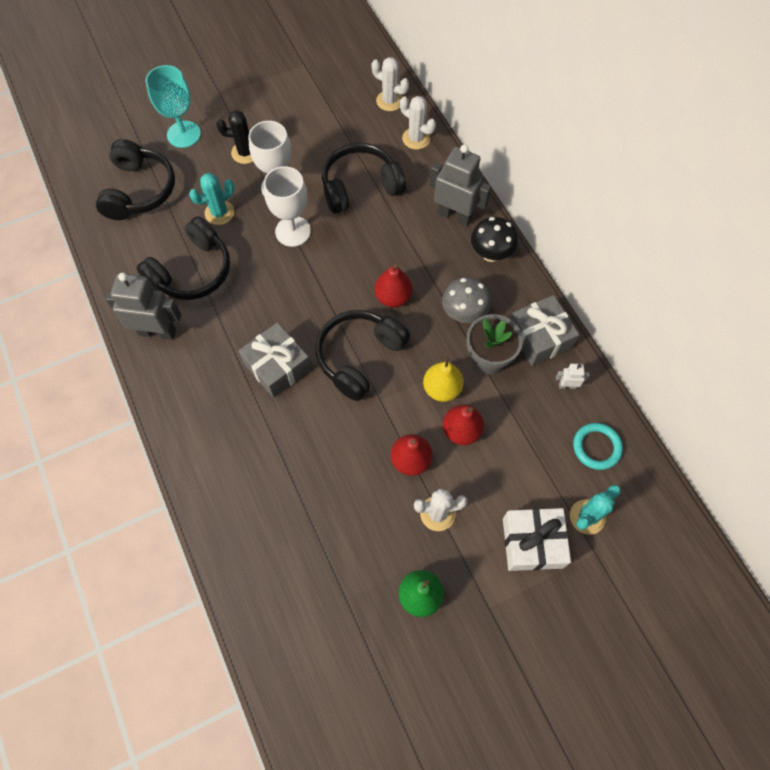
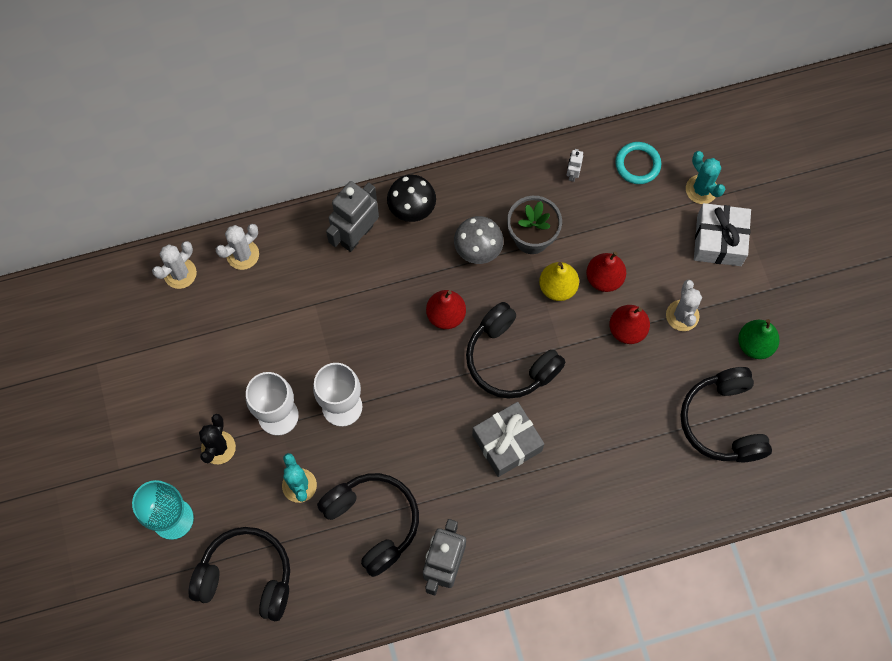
camera: 80 degrees left, 5 degrees up
black headphones [322,143,406,214] -> black headphones moved to [680,367,772,463]
grey gift [511,295,579,366] -> none

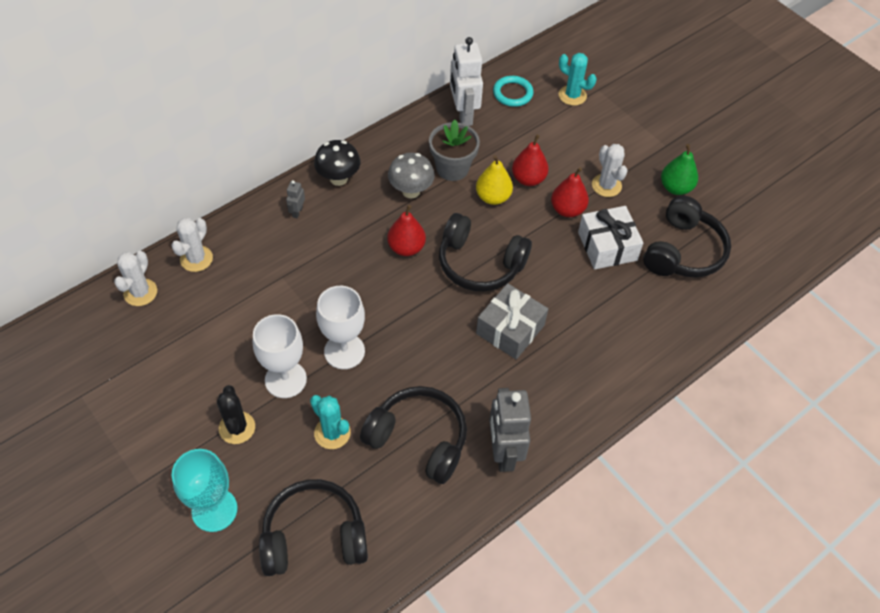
camera: 25 degrees left, 15 degrees down
grey robot [326,181,379,252] -> grey robot [286,180,305,218], size x0.45
white robot [567,149,583,182] -> white robot [450,37,483,126], size x2.23
black headphones [680,367,772,463] -> black headphones turned 120 degrees counterclockwise [643,196,731,278]
white gift [694,203,751,266] -> white gift moved to [578,206,643,270]

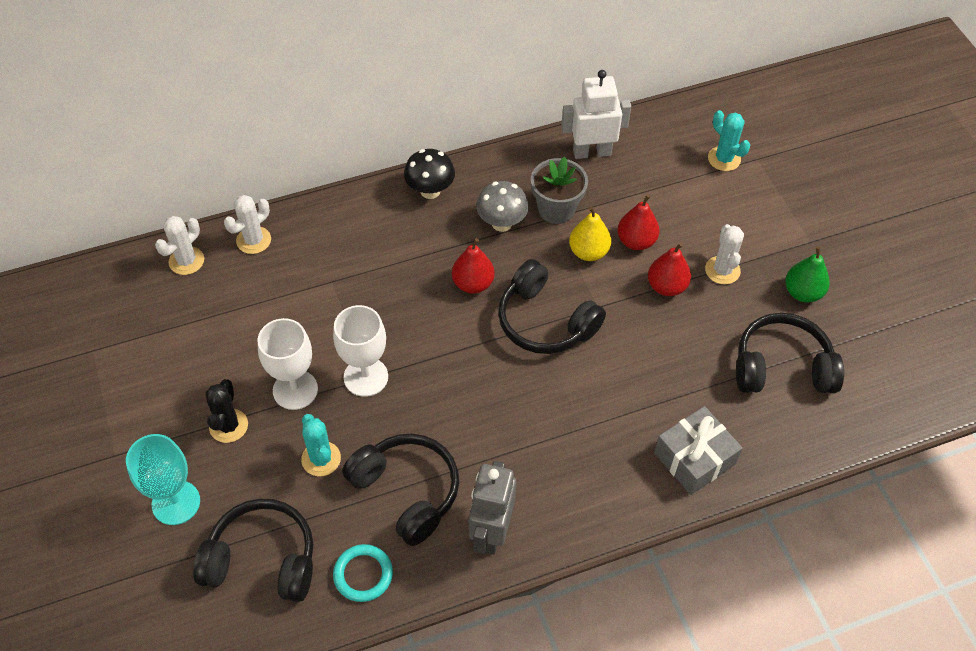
camera: 20 degrees right, 0 degrees up
grey robot [286,180,305,218] -> none
white robot [450,37,483,126] -> white robot turned 75 degrees clockwise [561,70,631,159]
grey gift [476,283,548,359] -> grey gift moved to [654,406,743,495]
turquoise ring [493,76,533,107] -> turquoise ring moved to [333,544,393,602]
white gift [578,206,643,270] -> none
black headphones [643,196,731,278] -> black headphones turned 135 degrees counterclockwise [736,313,844,393]

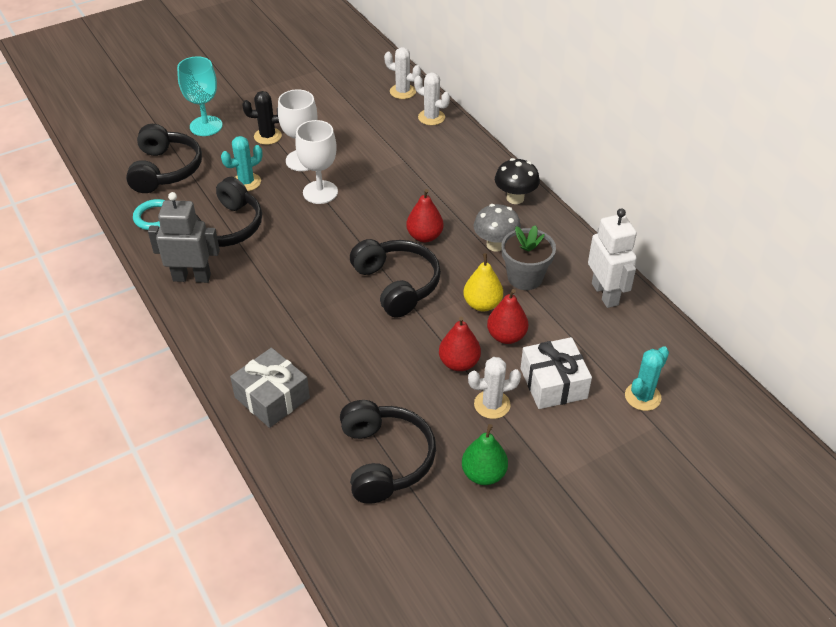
camera: 80 degrees right, 10 degrees down
black headphones [498,259,606,354] -> black headphones turned 120 degrees clockwise [350,239,441,318]
none -> white gift [520,337,592,409]

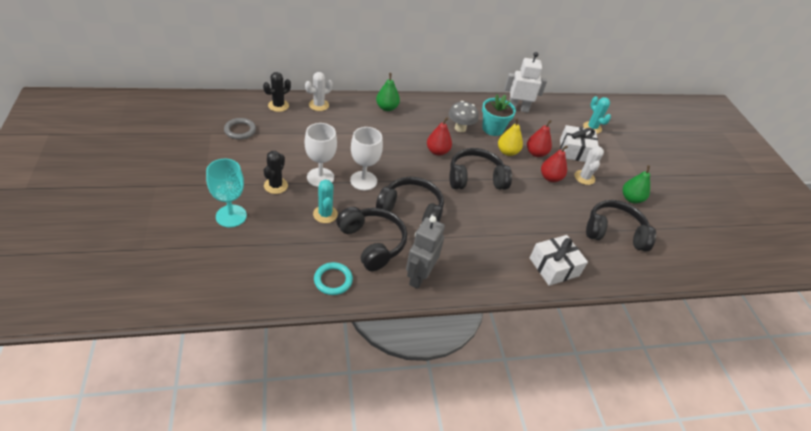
camera: 75 degrees left, 0 degrees up
black headphones [126,124,202,193] -> black headphones moved to [376,177,444,222]
grey gift [230,348,310,428] -> white gift [530,235,588,286]
white cactus [384,47,421,99] -> black cactus [263,72,291,112]
black mushroom [495,158,540,204] -> none
grey flower pot [501,225,556,290] -> turquoise flower pot [482,94,516,136]
none -> grey ring [224,118,256,140]
none -> green pear [376,73,400,111]

